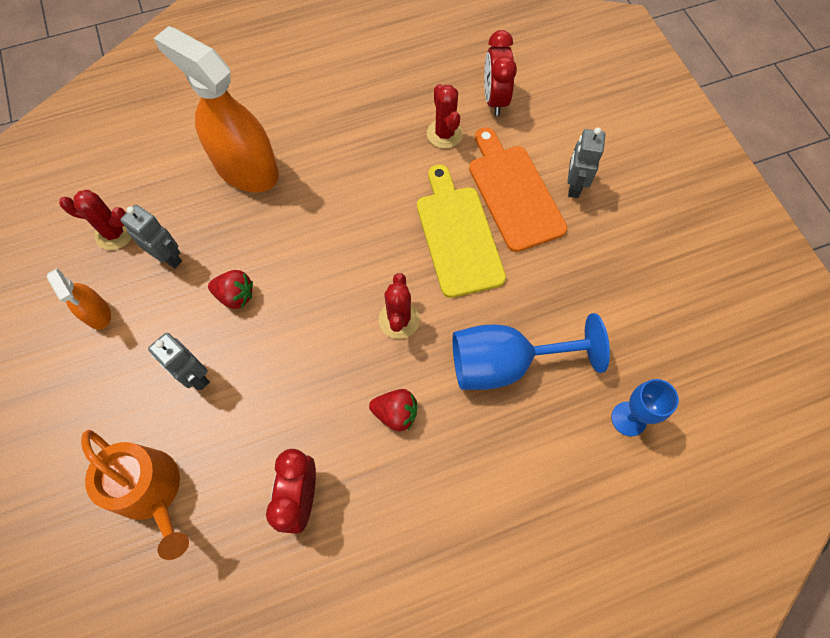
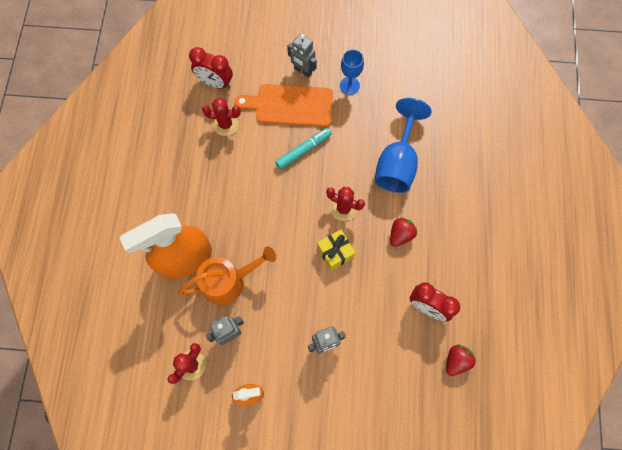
camera: 65 degrees left, 5 degrees up
orange watering can [81,430,189,560] -> orange watering can moved to [178,246,276,305]
red strawberry [208,270,253,309] -> red strawberry moved to [446,344,476,376]
yellow cutting board [417,164,506,298] -> turquoise marker [275,128,332,169]
blue goblet [611,379,679,436] -> blue goblet moved to [340,49,364,95]
none -> yellow gift [317,229,355,271]

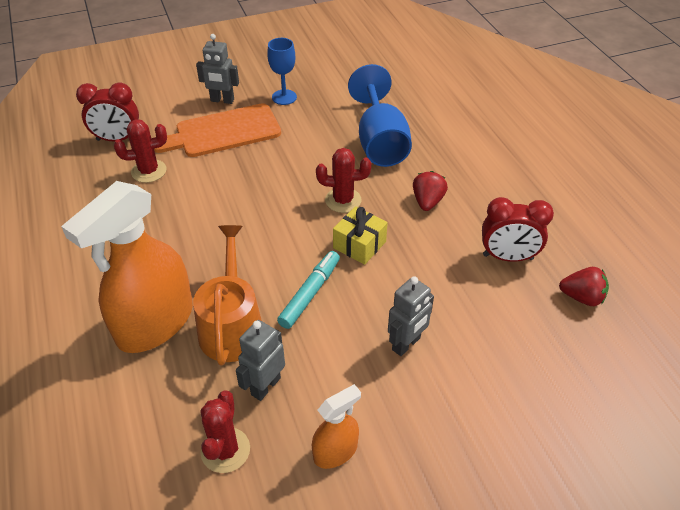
camera: 25 degrees left, 25 degrees down
orange watering can [178,246,276,305] -> orange watering can turned 45 degrees counterclockwise [193,225,262,366]
turquoise marker [275,128,332,169] -> turquoise marker moved to [277,251,340,329]
red strawberry [446,344,476,376] -> red strawberry turned 90 degrees clockwise [559,267,609,306]

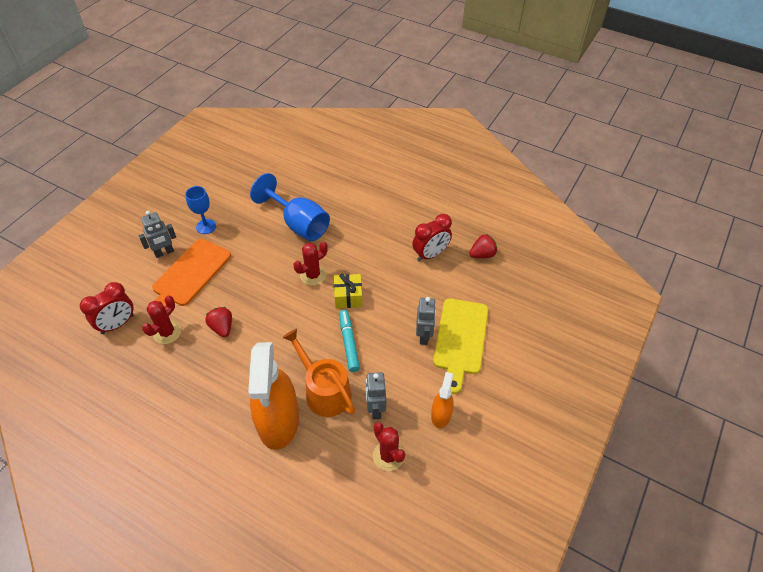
camera: 40 degrees left, 5 degrees up
red strawberry [413,171,448,211] -> red strawberry moved to [205,307,232,337]
none -> yellow cutting board [433,298,488,394]

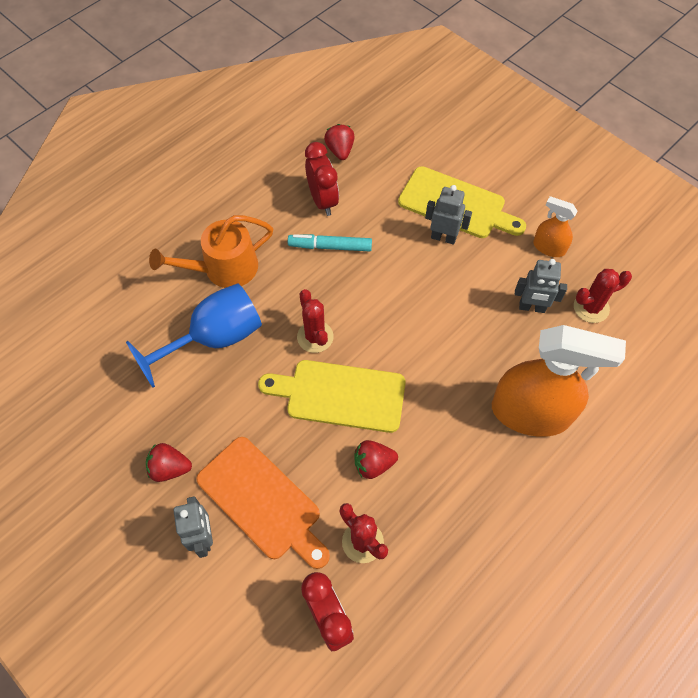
camera: 75 degrees left, 10 degrees up
blue goblet [185,186,216,234] -> red strawberry [146,443,192,482]
orange watering can [282,328,355,417] -> orange watering can moved to [149,215,273,288]
yellow gift [334,273,363,308] -> none
turquoise marker [339,310,360,372] -> turquoise marker moved to [288,234,372,251]
none -> yellow cutting board [258,360,406,433]

